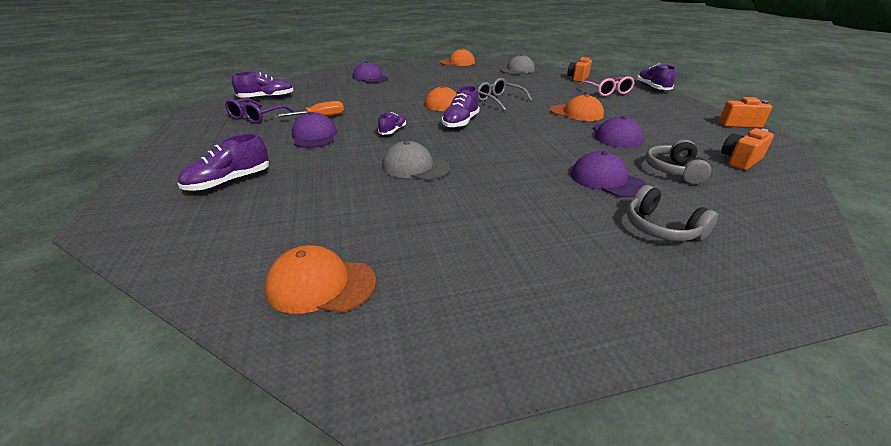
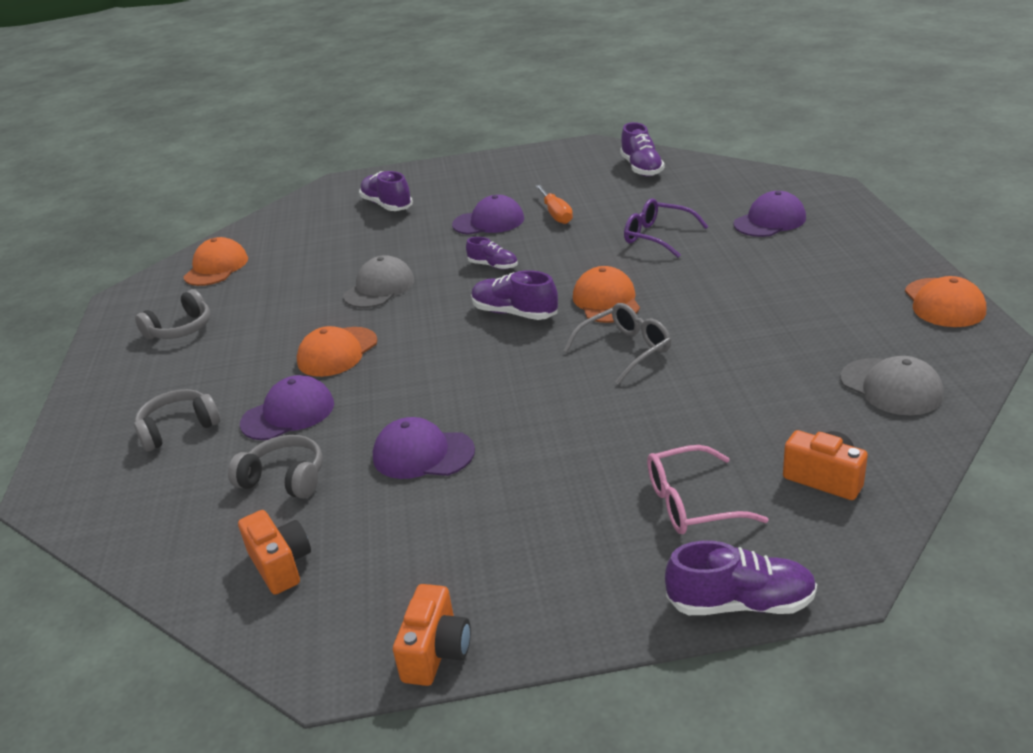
camera: 100 degrees right, 0 degrees up
purple glasses [225,98,294,124] -> purple glasses moved to [624,198,708,258]
orange cap [550,94,604,121] -> orange cap moved to [297,326,377,377]
none -> grey headphones [135,289,211,339]

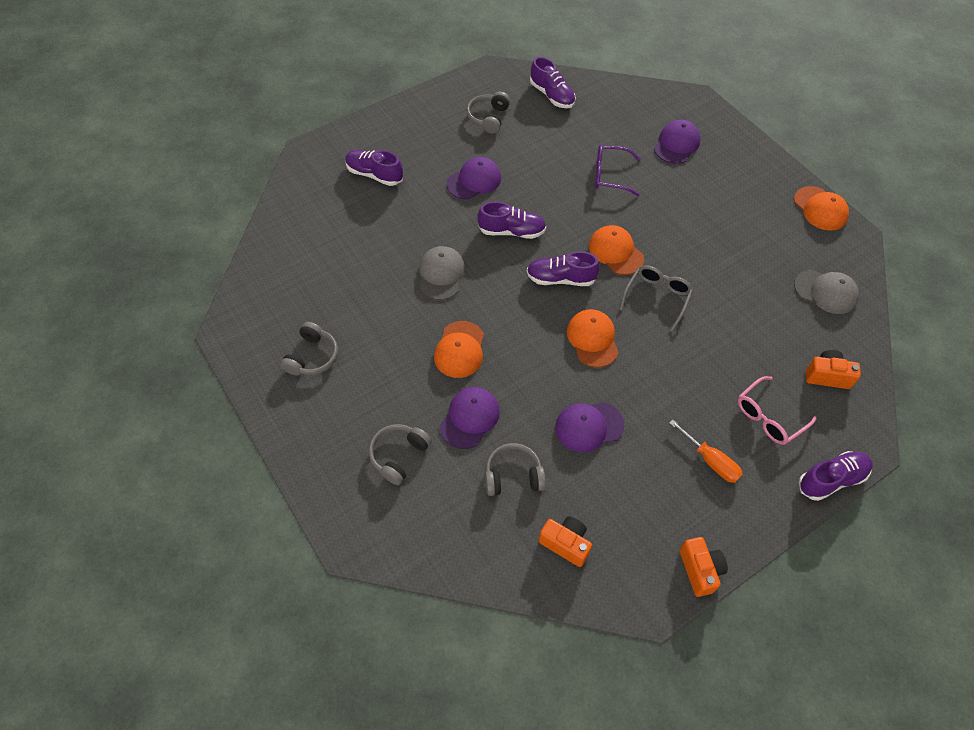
camera: 30 degrees left, 25 degrees up
orange cap [183,237,248,286] -> orange cap moved to [567,309,619,368]
purple shoe [466,237,518,269] -> purple shoe [477,201,546,239], size x1.58
orange screwdriver [535,185,573,224] -> orange screwdriver moved to [669,419,743,483]
none -> grey headphones [466,92,510,134]

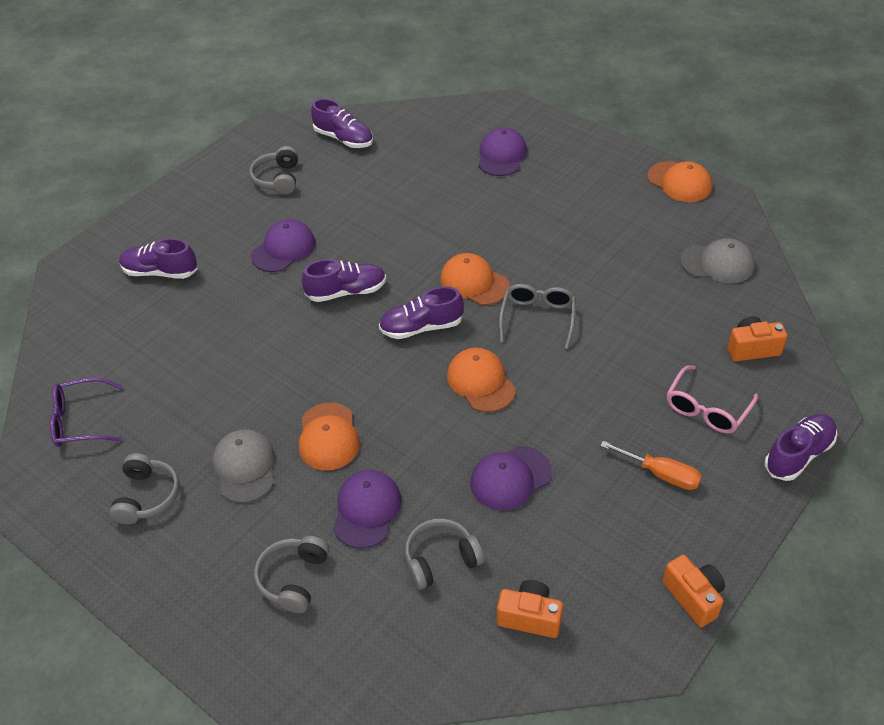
camera: 15 degrees left, 10 degrees down
grey cap [419,246,465,300] -> grey cap moved to [213,429,275,503]
purple glasses [595,145,641,196] -> purple glasses moved to [50,377,123,447]

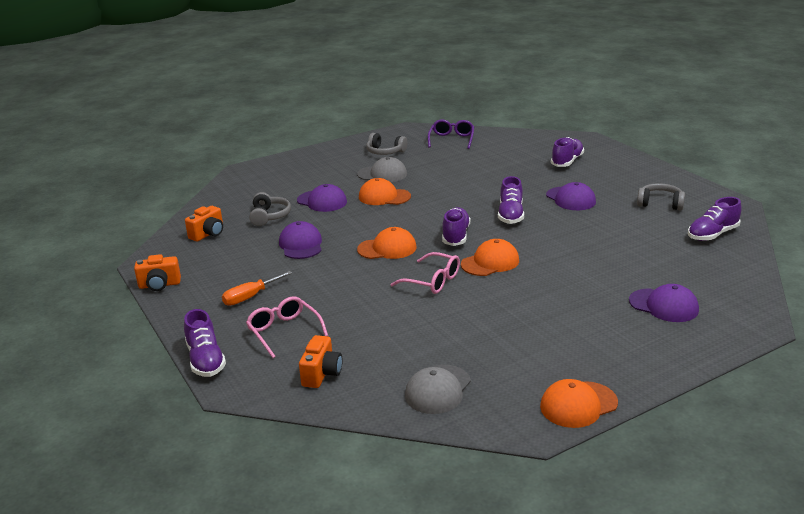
camera: 110 degrees right, 20 degrees down
grey headphones [254,536,330,613] -> none
grey glasses [499,284,576,349] -> pink glasses [390,252,460,294]

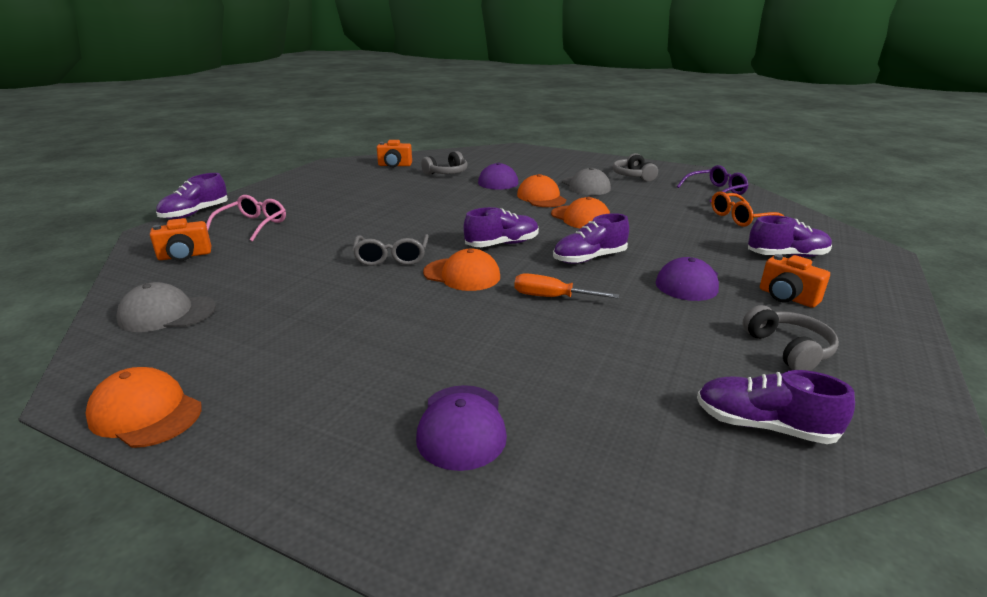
camera: 55 degrees right, 0 degrees up
orange camera [134,254,181,291] -> orange camera moved to [760,254,830,308]
orange screwdriver [222,271,292,306] -> orange screwdriver moved to [514,273,619,298]
purple cap [279,221,322,259] -> none
orange cap [357,227,417,259] -> orange cap moved to [551,197,610,229]
pink glasses [390,252,460,294] -> grey glasses [352,234,429,266]
none -> orange glasses [711,191,784,227]

